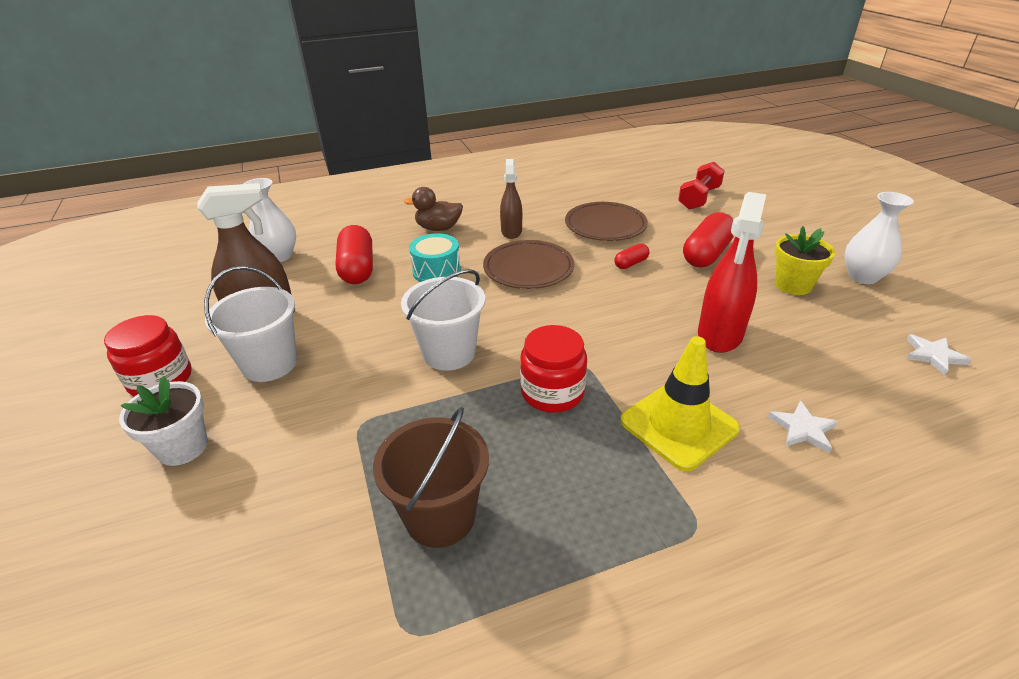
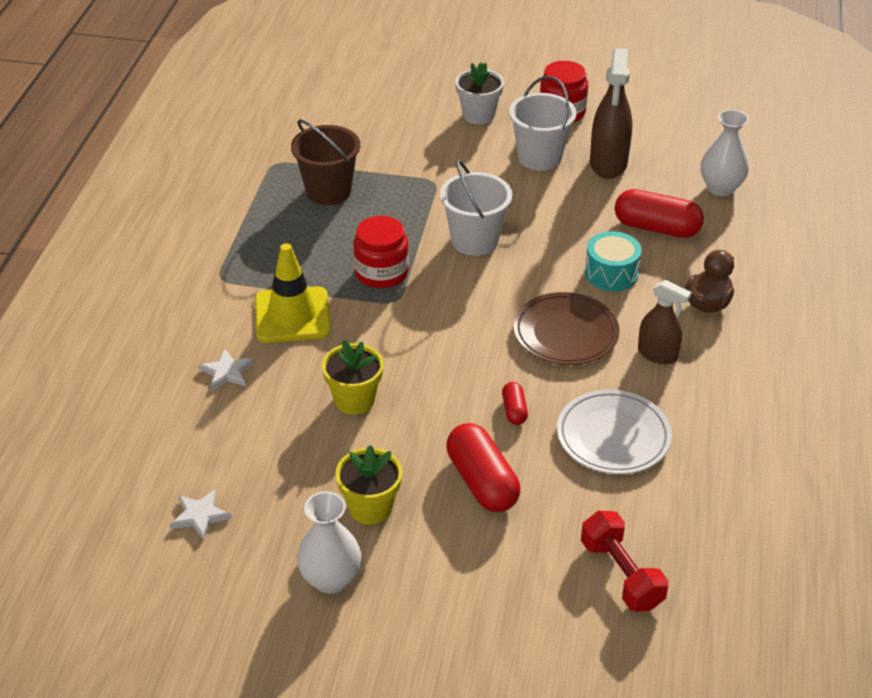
camera: 120 degrees right, 5 degrees up
brown plate [565,202,648,241] -> white plate [557,389,672,474]
red spray bottle [698,192,766,353] -> yellow flower pot [322,339,384,414]

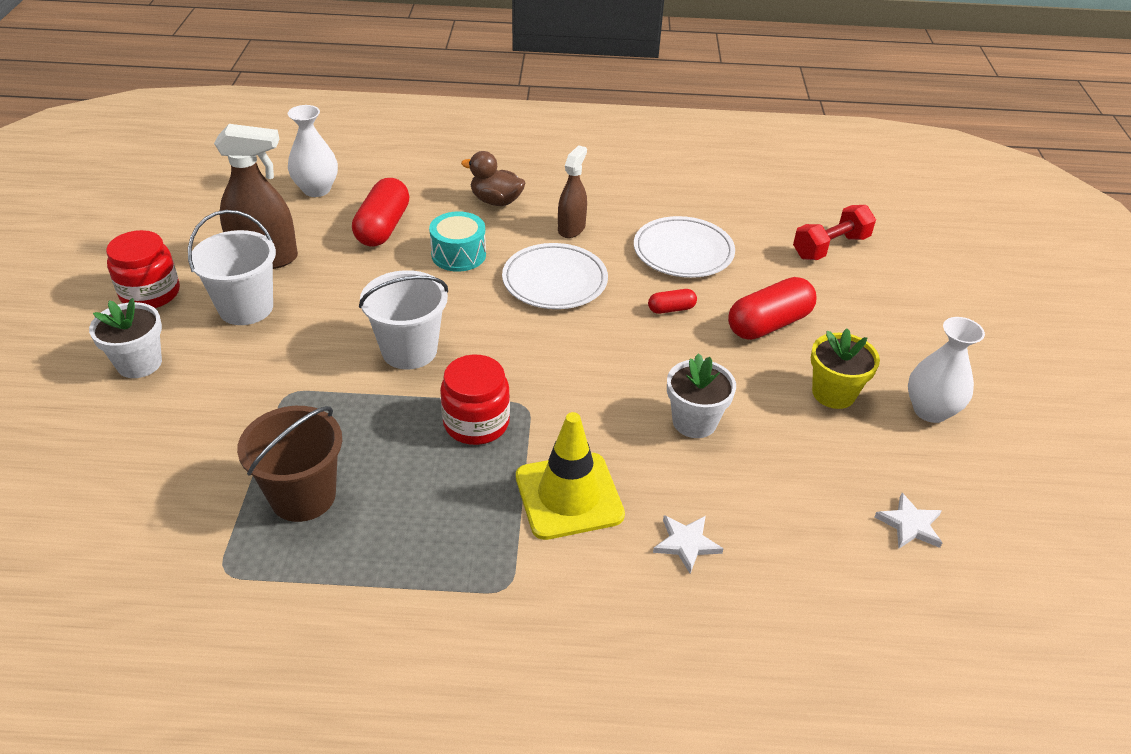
camera: 100 degrees left, 0 degrees up
yellow flower pot [322,339,384,414] -> white flower pot [667,353,736,438]
brown plate [513,292,620,365] -> white plate [502,243,608,309]

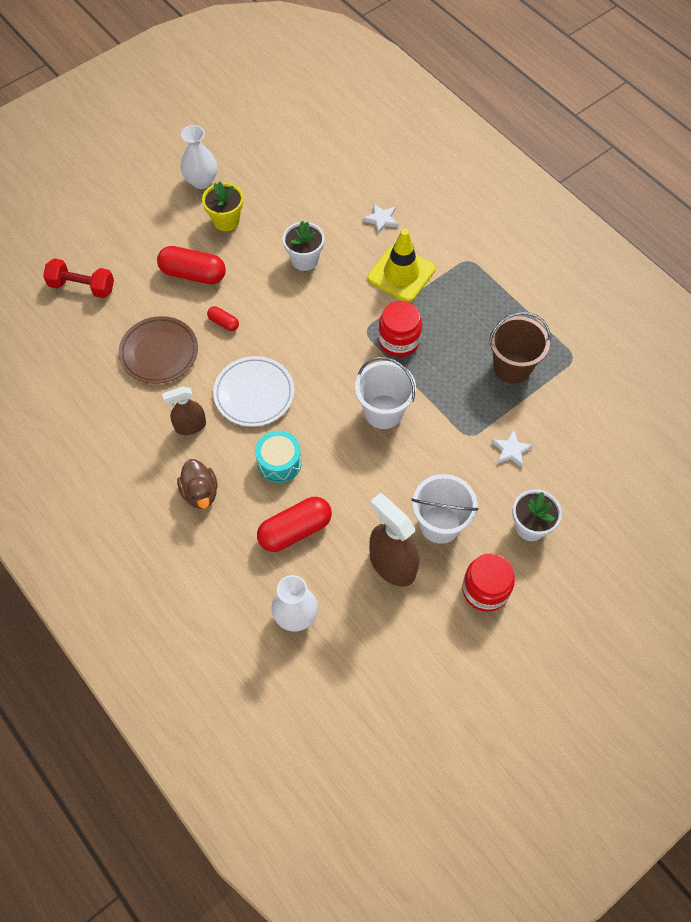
camera: 130 degrees left, 20 degrees up
white plate [634,216,735,278] -> brown plate [118,316,198,384]
white star [874,493,942,548] -> white star moved to [491,430,533,468]

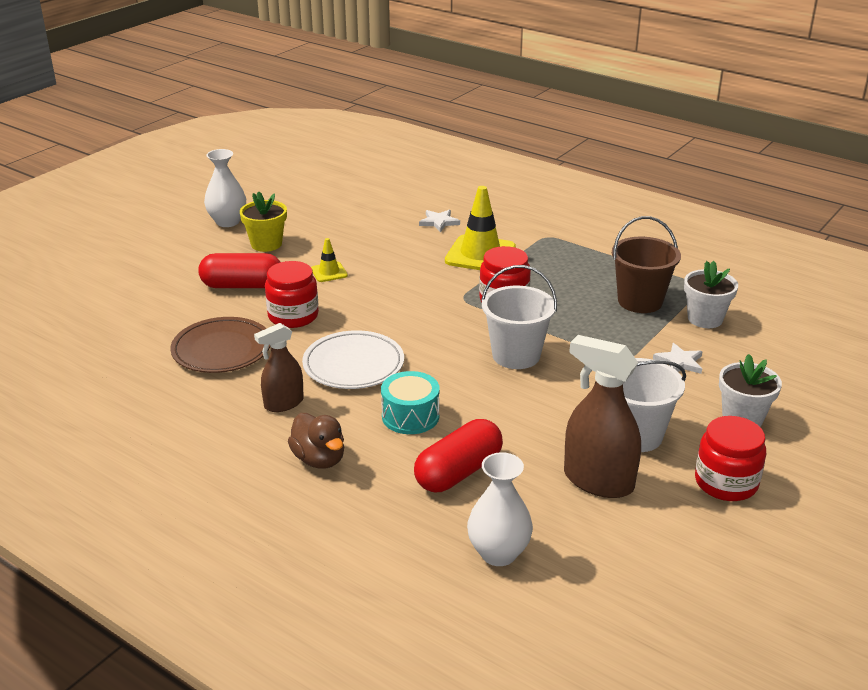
camera: 15 degrees left, 30 degrees down
red dumbbell [43,258,114,298] -> none
red capsule [207,306,239,331] -> red jar [265,261,319,328]
white flower pot [283,221,325,271] -> white flower pot moved to [684,261,738,328]
none -> yellow traffic cone [311,238,348,282]

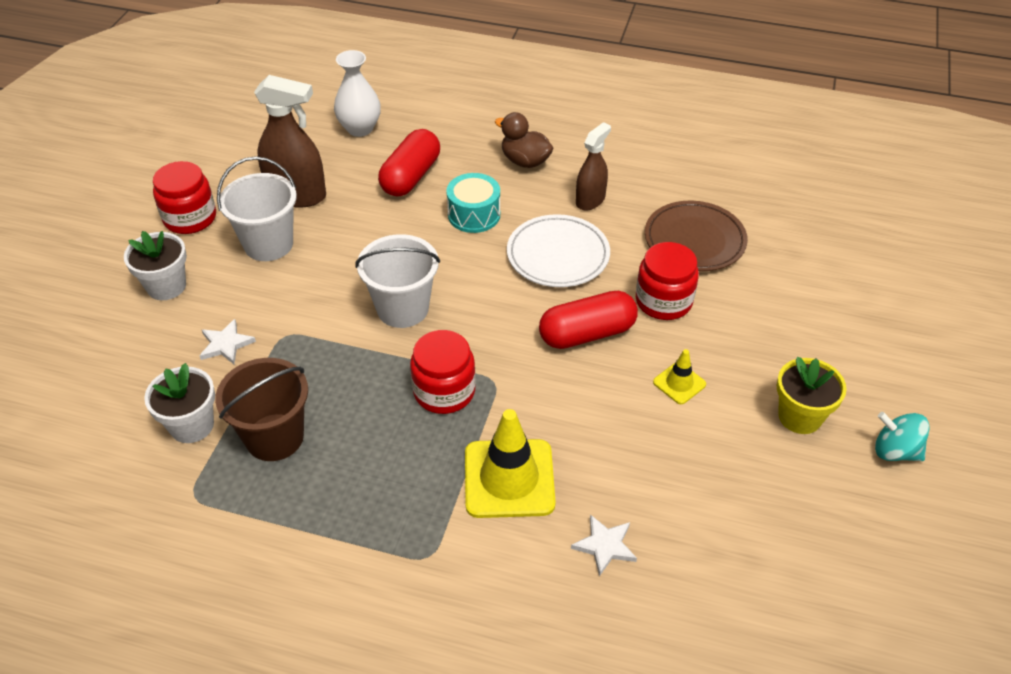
camera: 160 degrees right, 15 degrees up
red capsule [198,253,280,288] -> red capsule moved to [539,291,638,349]
white vase [204,149,246,227] -> turquoise spinning top [875,412,930,461]

